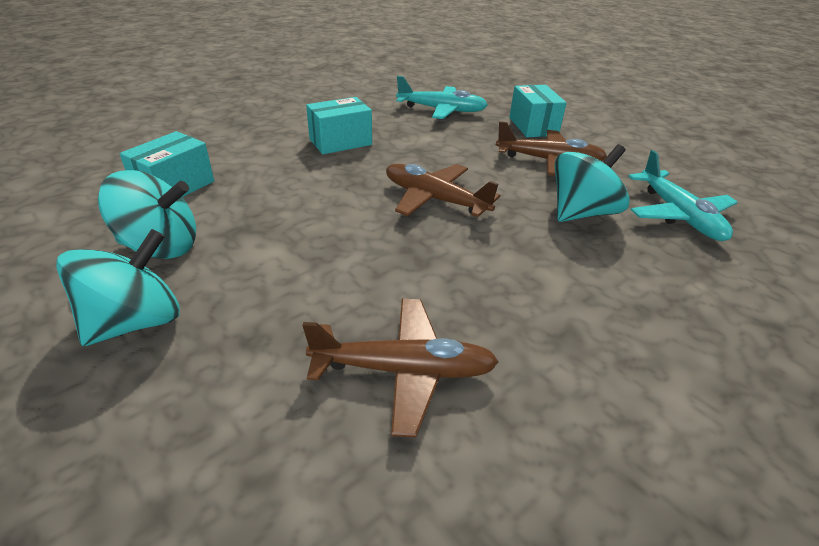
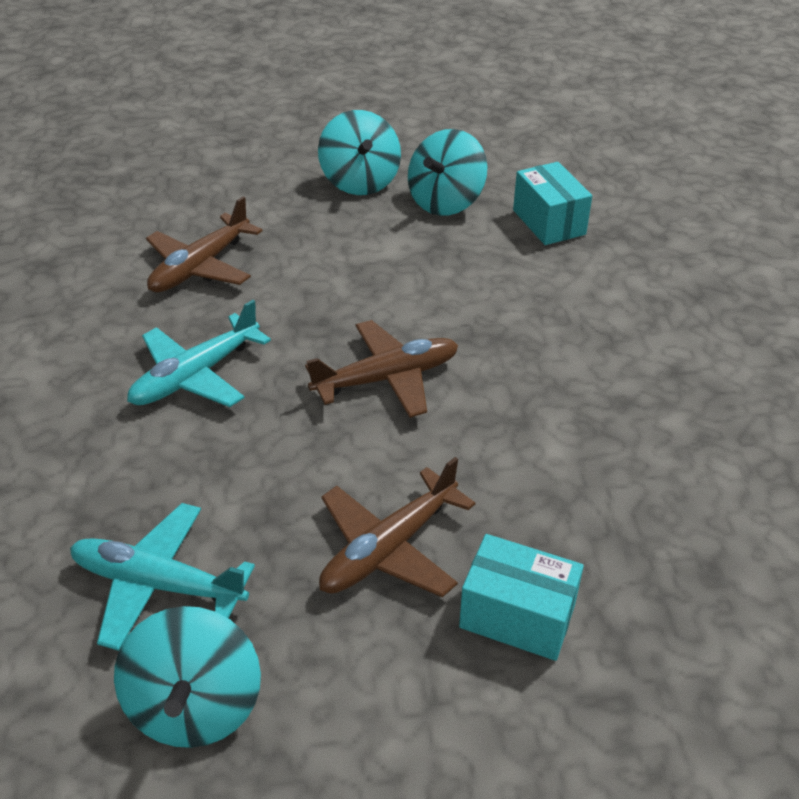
camera: 125 degrees right, 5 degrees up
turquoise box [306,97,372,154] -> none
turquoise plane [396,76,488,119] -> turquoise plane moved to [127,300,271,407]
turquoise spinning top [555,144,630,222] -> turquoise spinning top moved to [114,606,261,748]

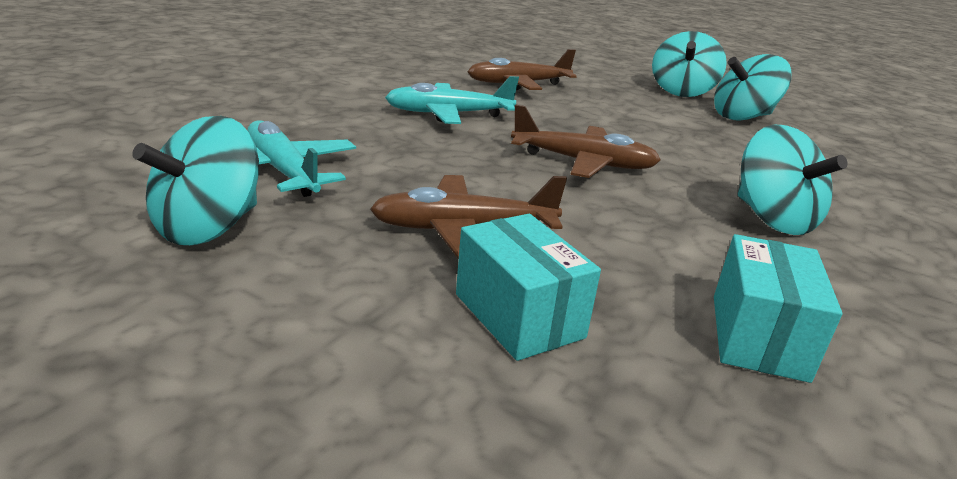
camera: 35 degrees right, 15 degrees down
turquoise box [513,162,592,245] -> turquoise box moved to [714,234,842,383]
none -> turquoise spinning top [738,125,848,235]

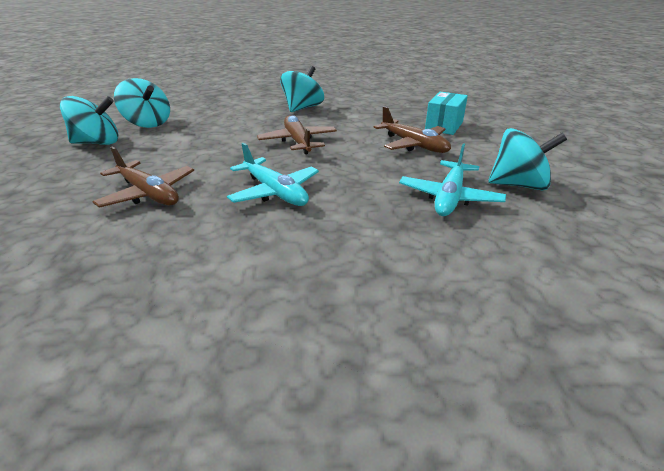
camera: 120 degrees left, 5 degrees up
turquoise box [714,234,842,383] -> none

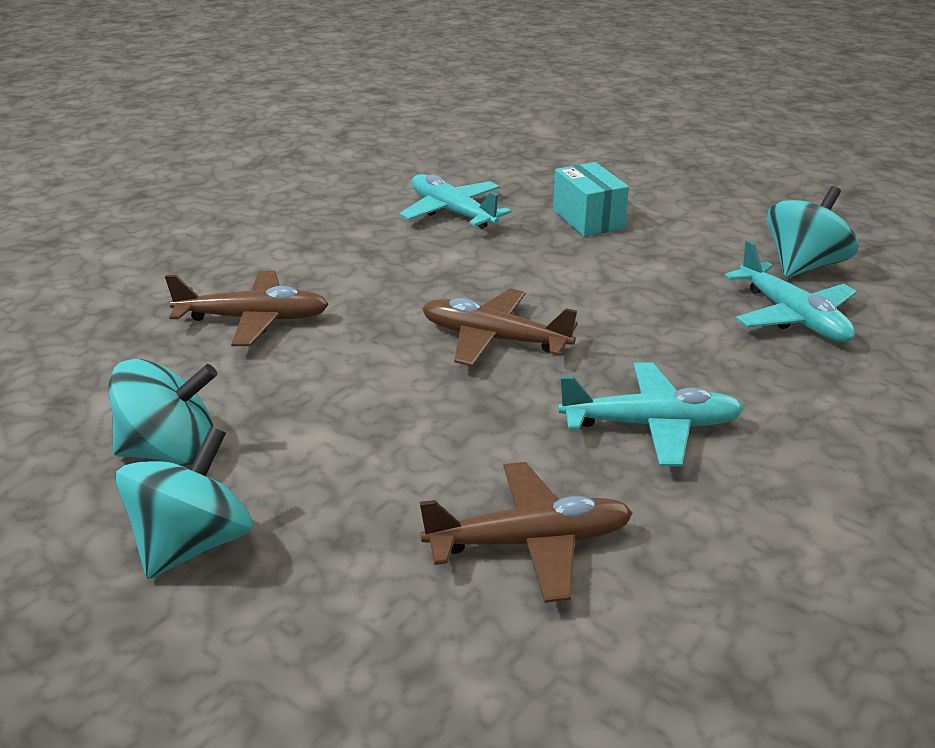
camera: 50 degrees left, 0 degrees up
turquoise spinning top [280,66,324,112] -> none
brown plane [374,106,451,153] -> brown plane moved to [165,271,329,346]
none -> turquoise plane [399,174,511,229]

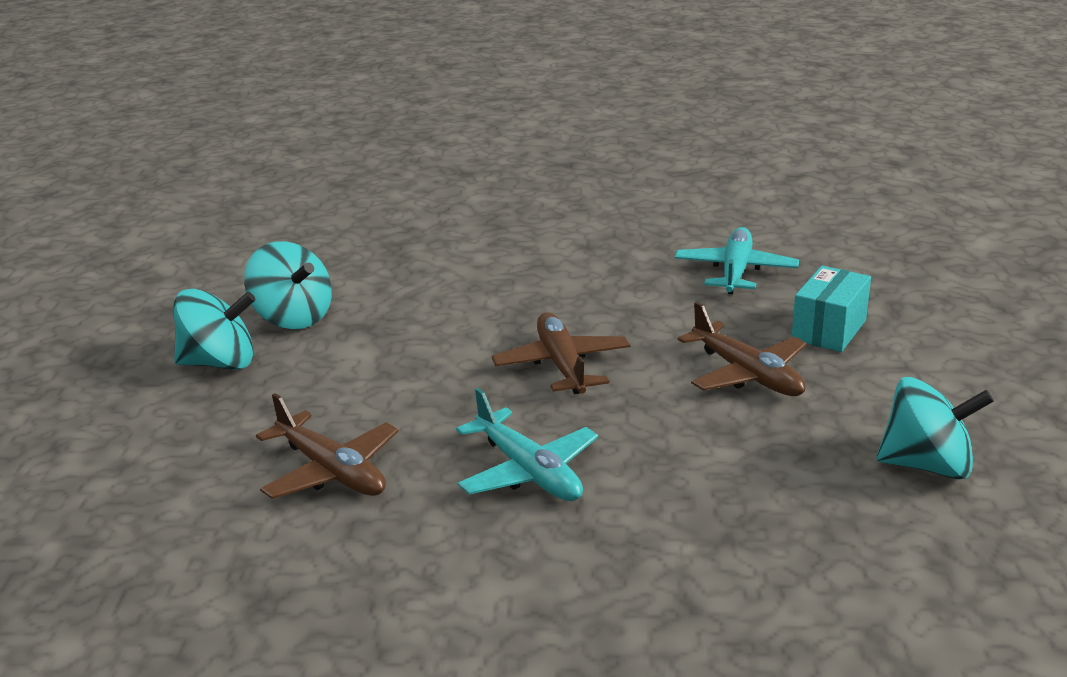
camera: 55 degrees right, 5 degrees down
brown plane [165,271,329,346] -> brown plane moved to [678,302,807,396]
turquoise plane [725,240,857,342] -> none

